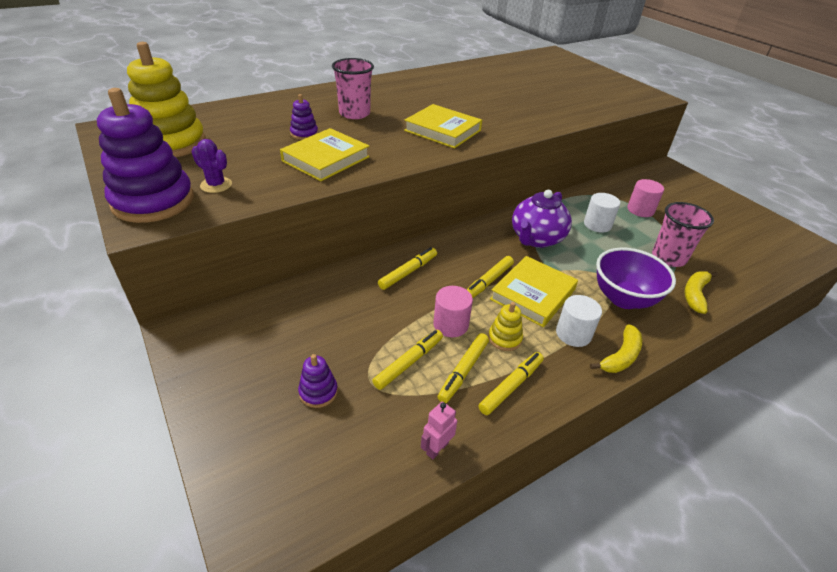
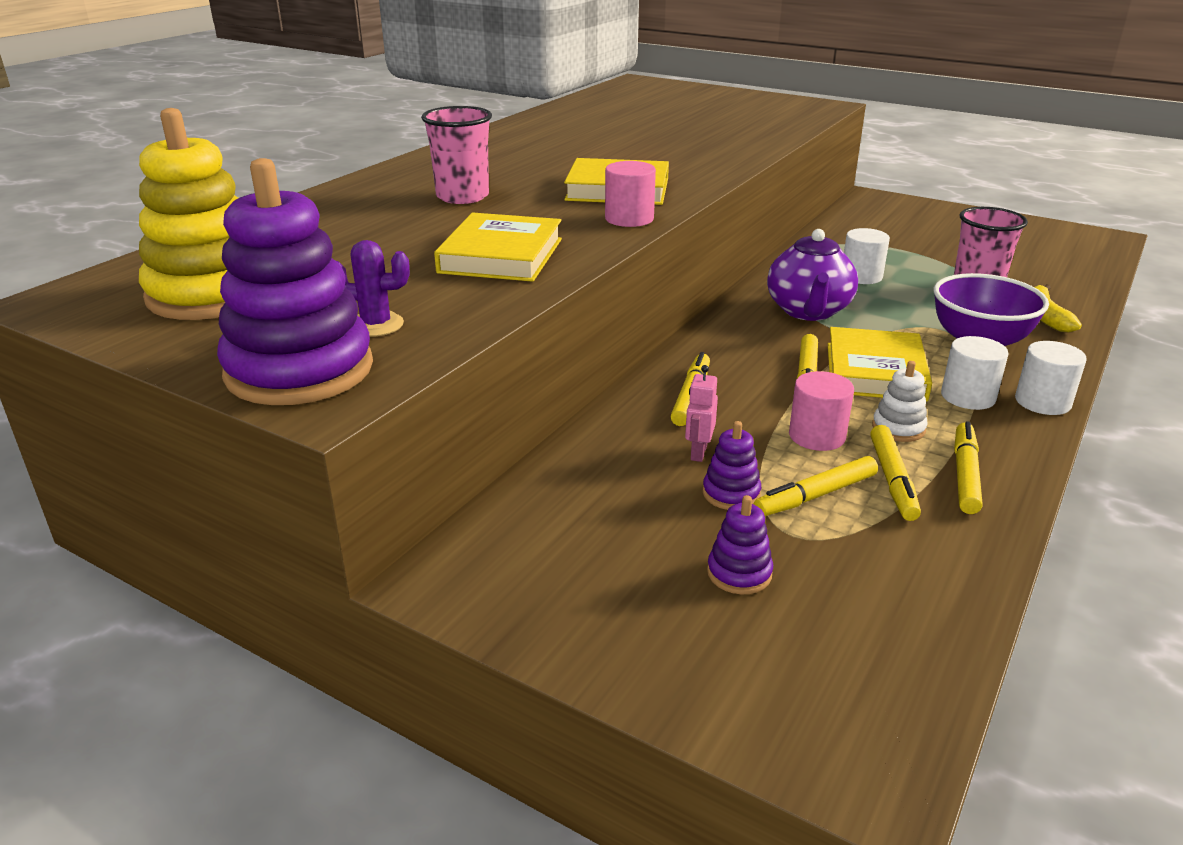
camera: 25 degrees left, 10 degrees down
purple stacking toy [290,94,318,140] -> purple stacking toy moved to [703,421,761,510]
yellow marker [372,330,443,390] -> yellow marker turned 135 degrees counterclockwise [754,456,878,516]
pink robot [421,402,457,459] -> pink robot moved to [685,365,718,462]
yellow stacking toy [488,302,523,351] -> white stacking toy [872,361,928,442]
yellow banana [590,324,642,373] -> white cylinder [1015,341,1087,415]
pink cylinder [627,179,664,217] -> pink cylinder moved to [605,161,656,227]

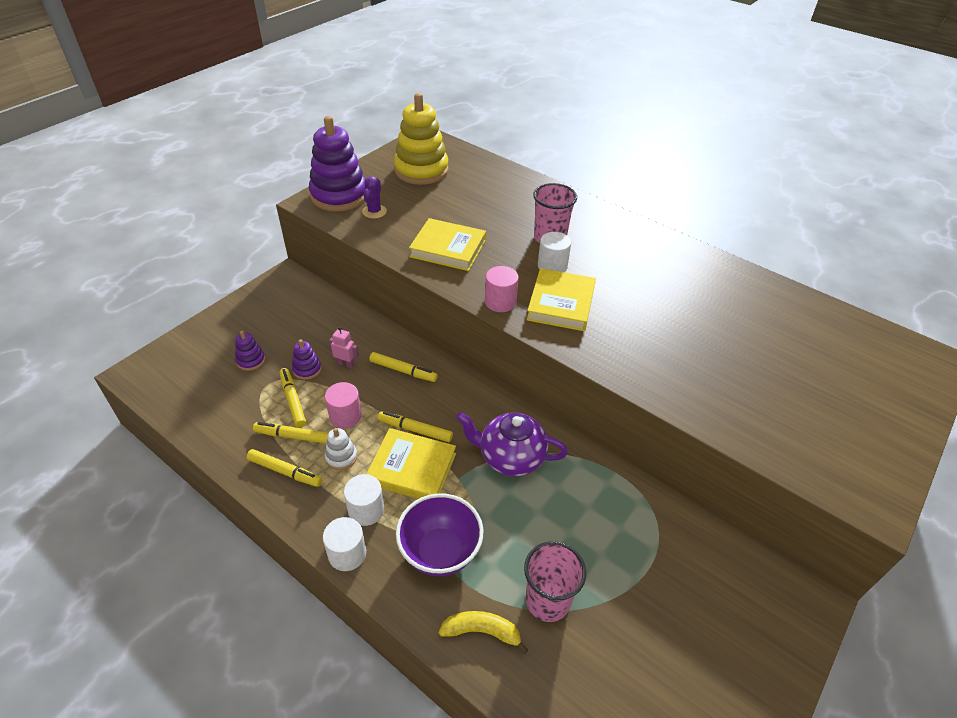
camera: 95 degrees right, 15 degrees up
white cylinder [844,228,890,284] -> white cylinder moved to [538,232,571,272]

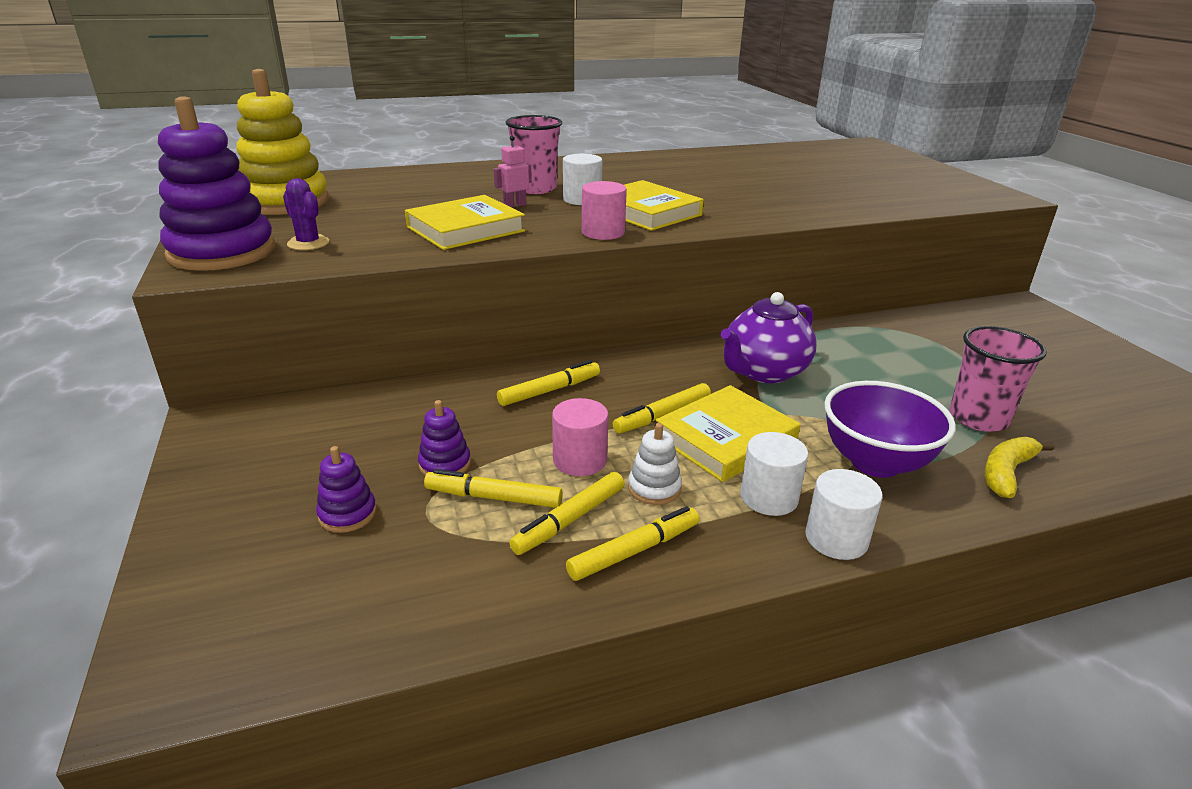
camera: 55 degrees left, 15 degrees down
pink robot [329,327,359,368] -> pink robot moved to [494,135,532,208]

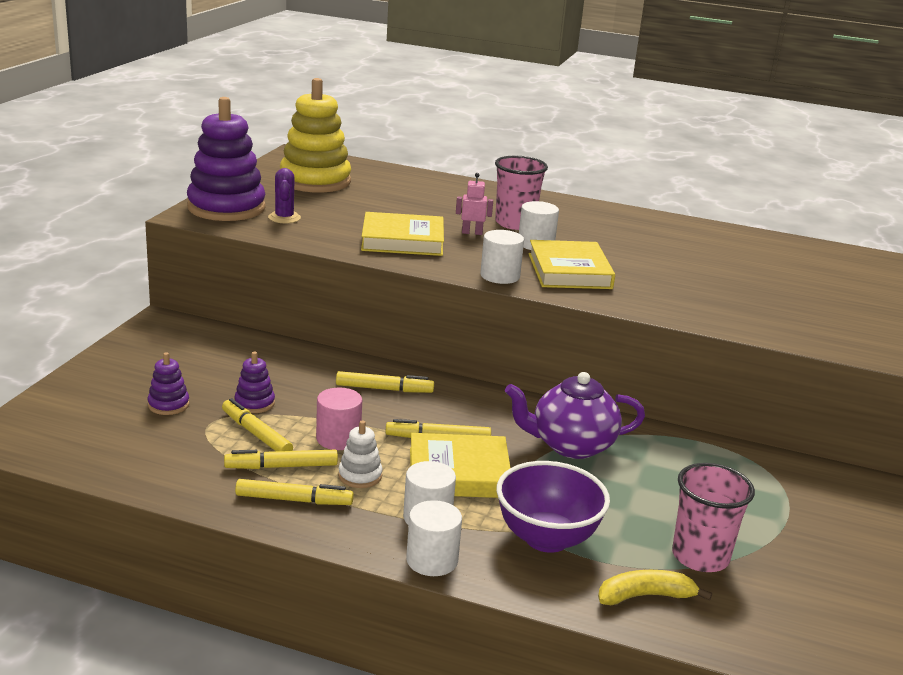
camera: 35 degrees right, 5 degrees down
pink cylinder [582,181,627,240] -> white cylinder [480,230,524,284]

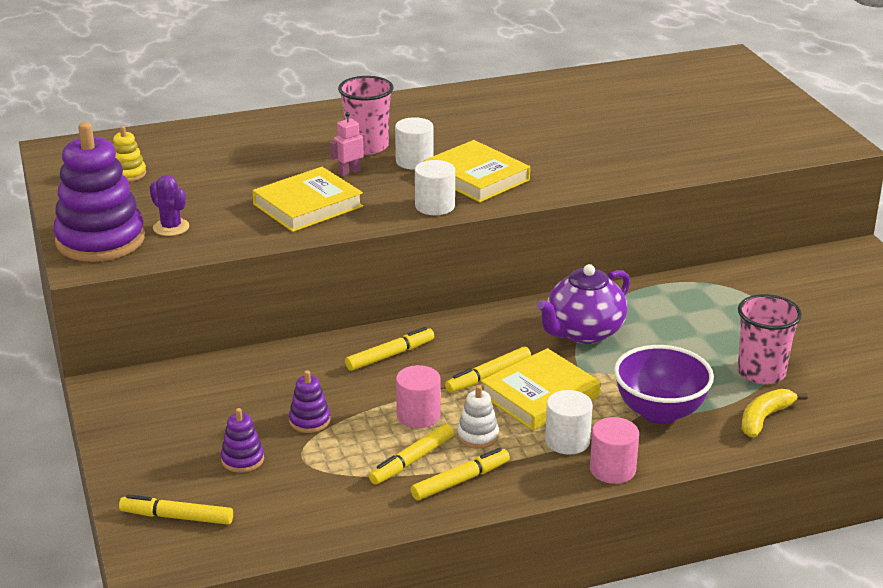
camera: 35 degrees left, 5 degrees up
yellow marker [222,398,293,451] -> yellow marker moved to [119,494,233,525]
yellow stacking toy [280,78,351,193] -> yellow stacking toy [113,126,146,182], size x0.44
white cylinder [406,500,462,576] -> pink cylinder [590,417,639,484]

